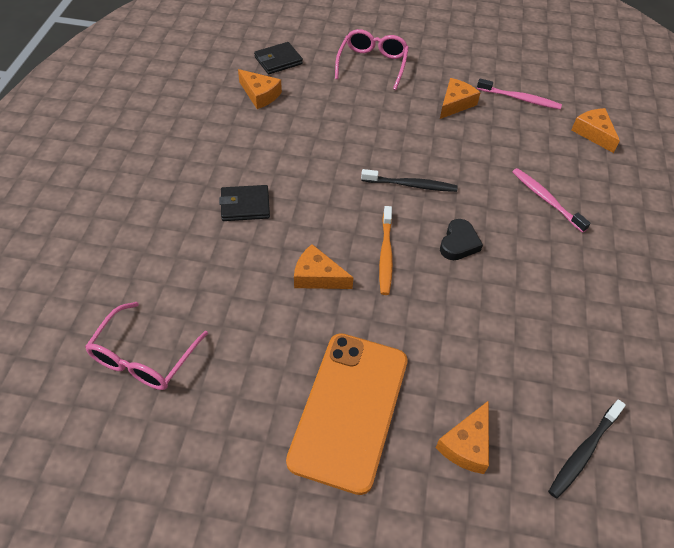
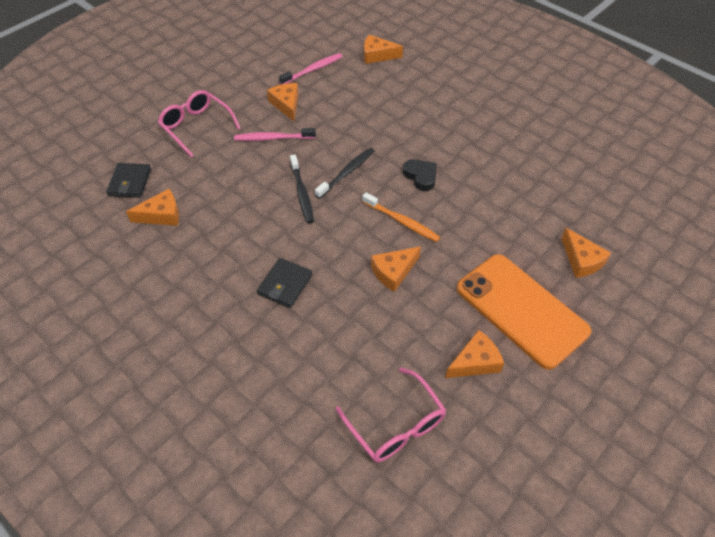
camera: 55 degrees left, 0 degrees up
pink toothbrush [512,168,591,233] -> pink toothbrush moved to [234,128,316,141]
black toothbrush [548,399,626,499] -> black toothbrush moved to [290,155,314,223]
none -> orange cheese [445,330,504,378]

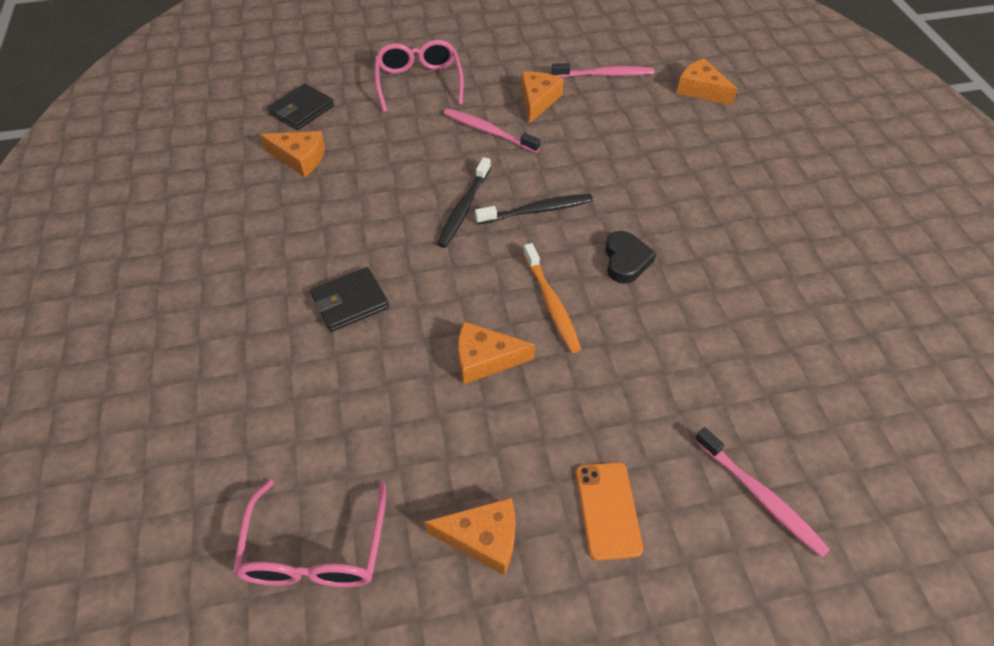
camera: 35 degrees right, 0 degrees up
orange phone [456,254,591,370] -> orange phone [576,462,643,561], size x0.47
orange cheese [561,228,611,278] -> pink toothbrush [694,427,830,557]

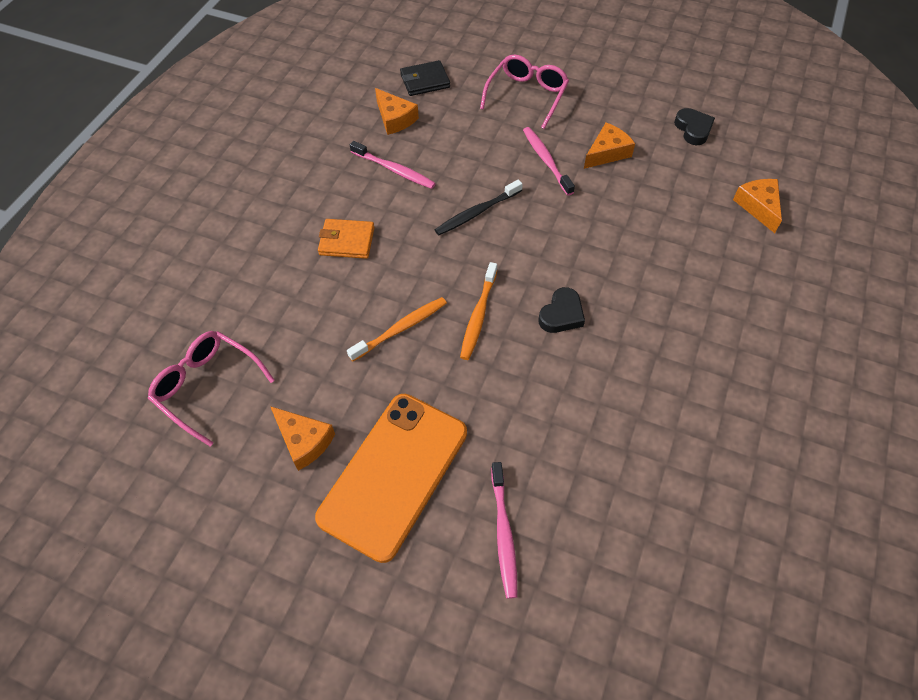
camera: 35 degrees right, 5 degrees up
pink glasses [233,480,386,587] -> pink glasses turned 90 degrees clockwise [148,331,275,447]
black wallet [310,267,389,332] -> orange wallet [318,219,375,259]
orange cheese [458,321,535,384] -> orange toothbrush [347,297,447,361]
black toothbrush [475,194,593,225] -> none
pink toothbrush [552,63,654,78] -> pink toothbrush moved to [350,141,436,189]
orange phone [576,462,643,561] -> orange phone [315,394,467,563], size x2.11
none -> black heart [674,108,715,145]

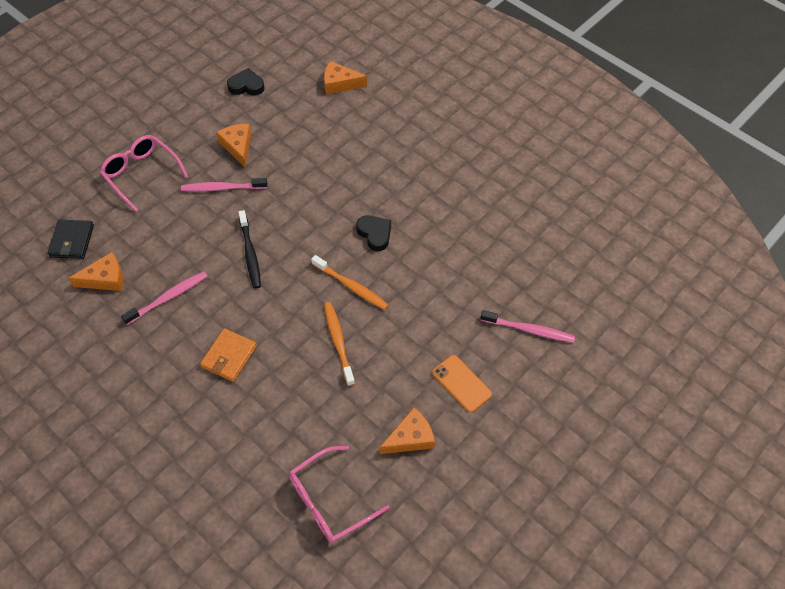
camera: 70 degrees left, 0 degrees up
orange phone [315,394,467,563] -> orange phone [432,355,492,412], size x0.47

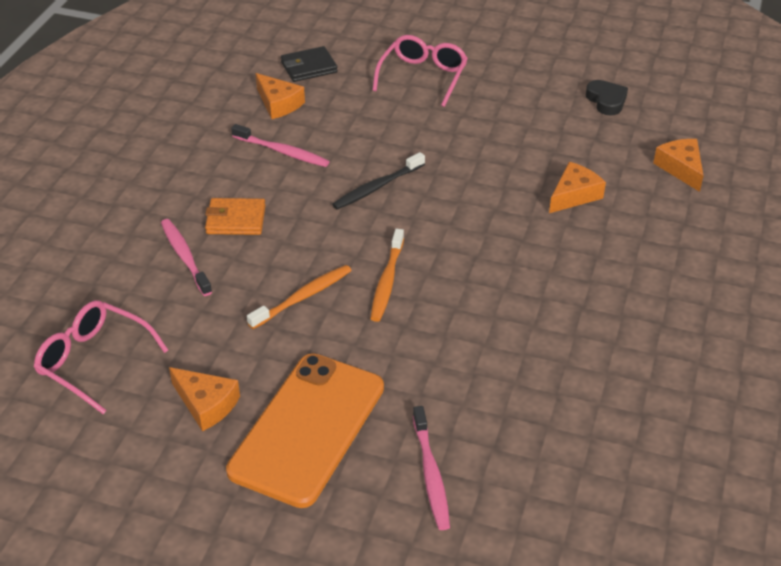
camera: 65 degrees right, 15 degrees down
pink toothbrush [181,178,267,192] -> pink toothbrush moved to [161,219,212,296]
orange cheese [216,124,251,168] -> orange cheese moved to [549,162,606,213]
black heart [356,215,391,251] -> none
orange phone [432,355,492,412] -> orange phone [226,353,384,508], size x2.11

